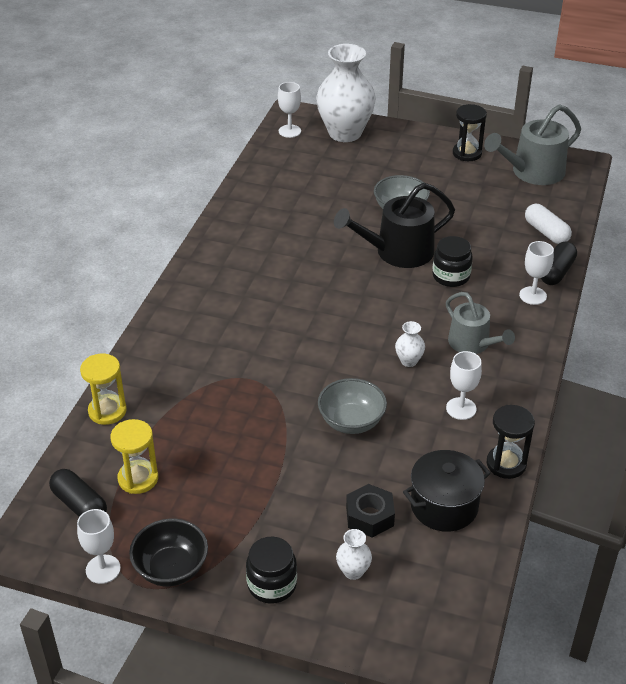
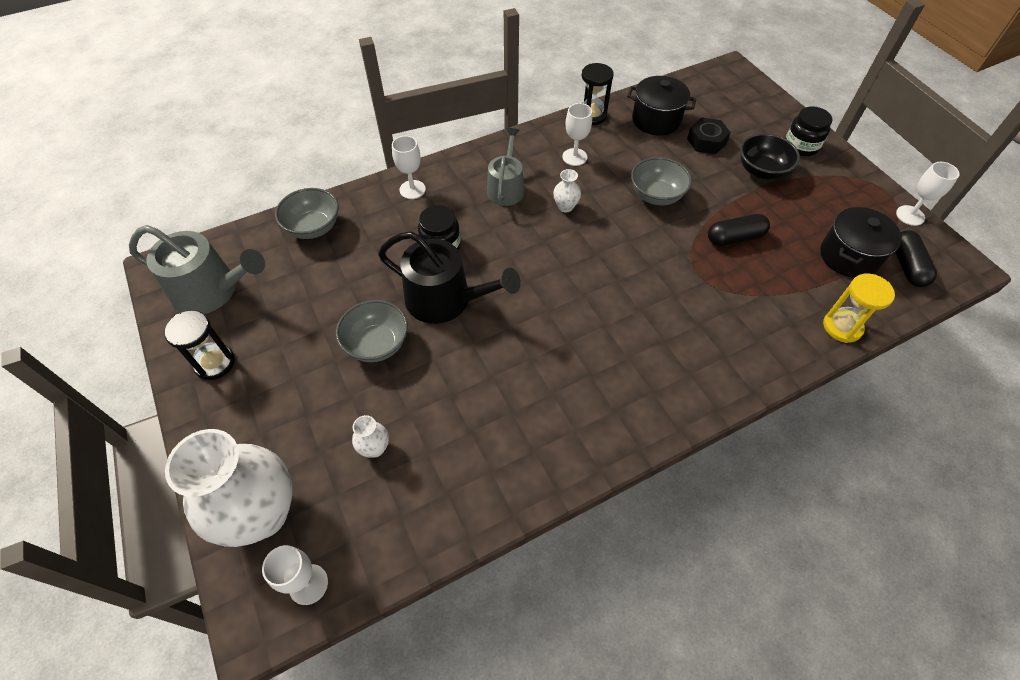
camera: 135 degrees left, 15 degrees up
yellow hourglass [110,419,158,494] -> black pot [821,207,902,278]
black bowl [129,519,208,587] -> black bowl moved to [740,133,800,180]
white vase [336,529,372,580] -> white vase moved to [352,415,389,458]
white capsule [525,204,572,244] -> grey bowl [275,188,339,239]
black capsule [541,241,577,285] -> black capsule moved to [708,214,770,246]

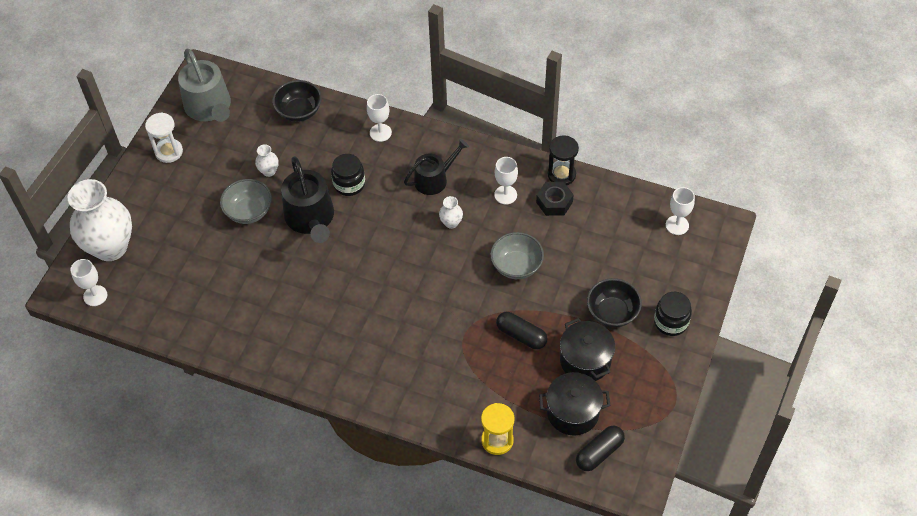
camera: 50 degrees right, 0 degrees up
black hourglass [164,310,235,380] -> white hourglass [145,112,183,163]
grey bowl [275,188,339,239] -> black bowl [272,80,322,122]
white vase [352,415,389,458] -> white vase moved to [255,144,279,177]
grey watering can [487,128,524,206] -> black watering can [404,139,469,195]
black pot [627,76,696,135] -> black pot moved to [560,318,615,381]
black nut [687,118,731,154] -> black nut moved to [536,182,574,216]
white goblet [896,162,960,226] -> white goblet moved to [666,187,695,235]

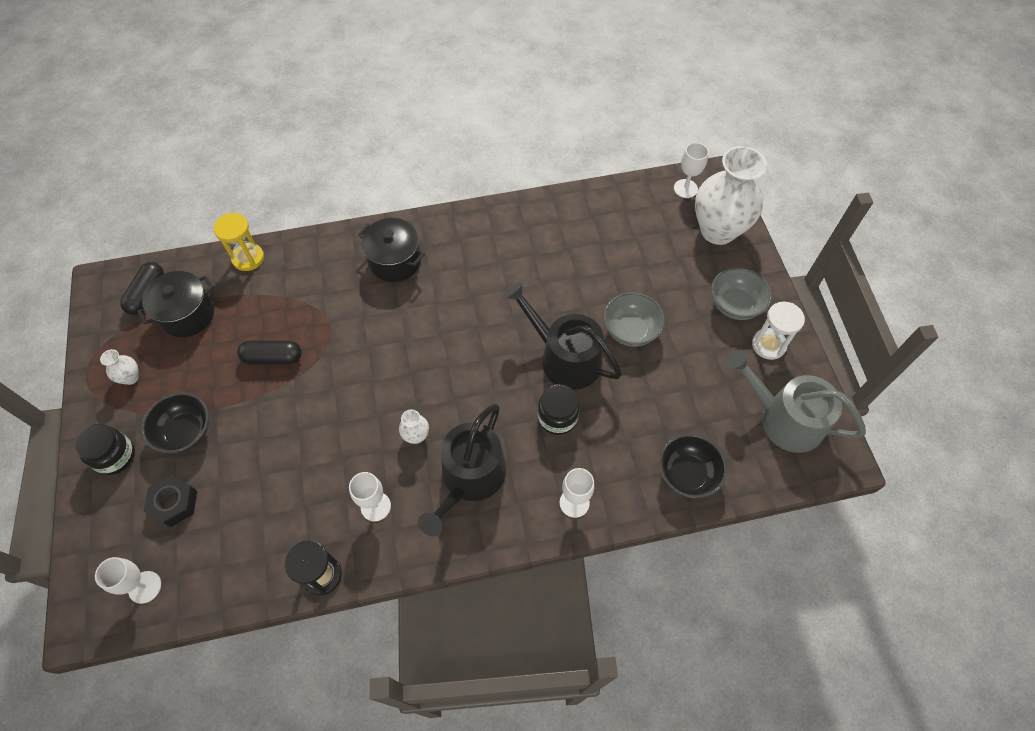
camera: 145 degrees right, 5 degrees up
white vase [255,144,279,177] -> white vase moved to [100,349,139,385]
black watering can [404,139,469,195] -> black watering can [418,404,506,537], size x1.52
grey bowl [490,232,544,279] -> grey bowl moved to [711,267,772,320]
black nut [536,182,574,216] -> black nut moved to [144,475,197,527]
black pot [560,318,615,381] -> black pot moved to [358,218,425,282]

